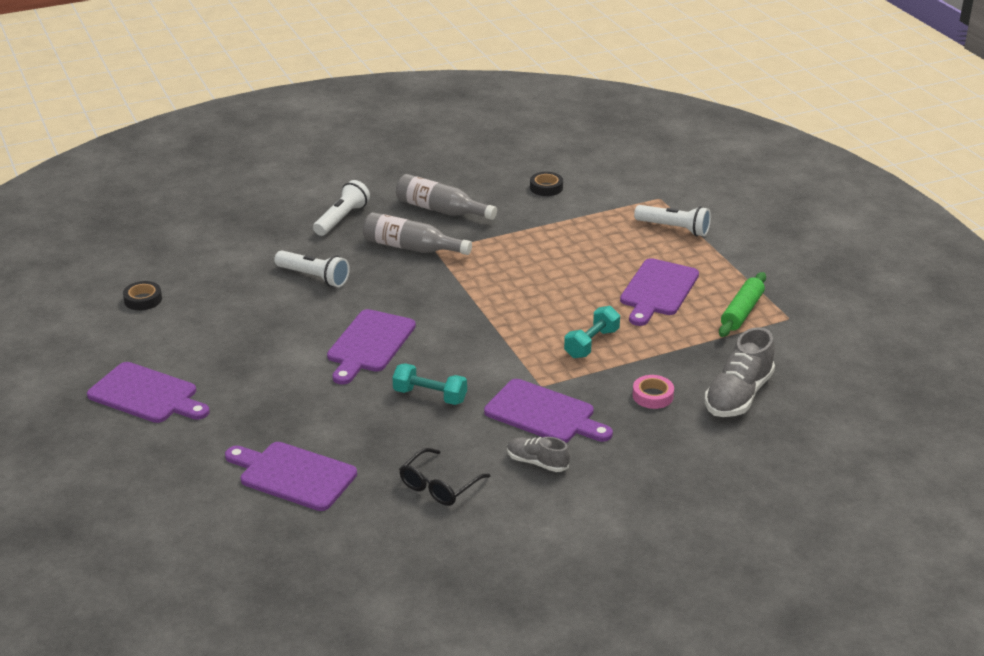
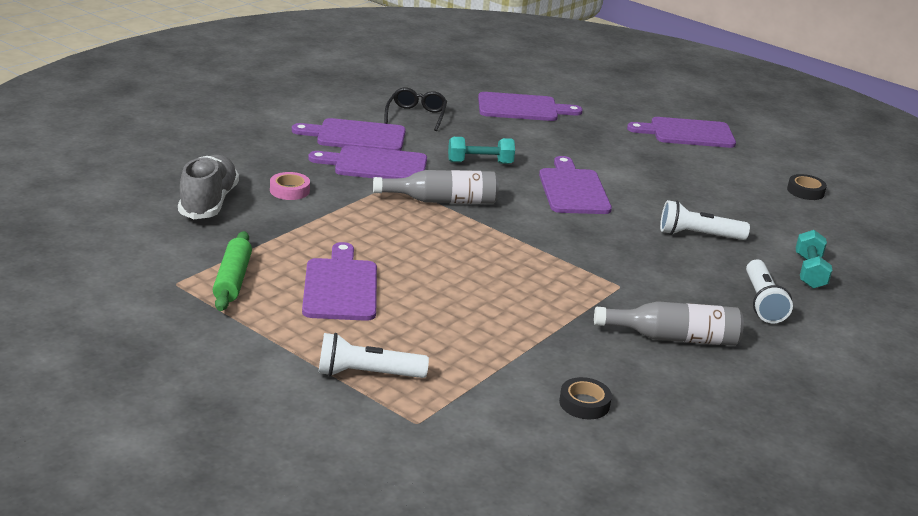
camera: 150 degrees right, 5 degrees down
grey bottle [363,212,472,255] -> grey bottle moved to [373,170,499,204]
grey shoe [507,437,570,472] -> purple cutting board [292,118,406,151]
turquoise dumbbell [564,306,620,358] -> turquoise dumbbell moved to [796,230,833,289]

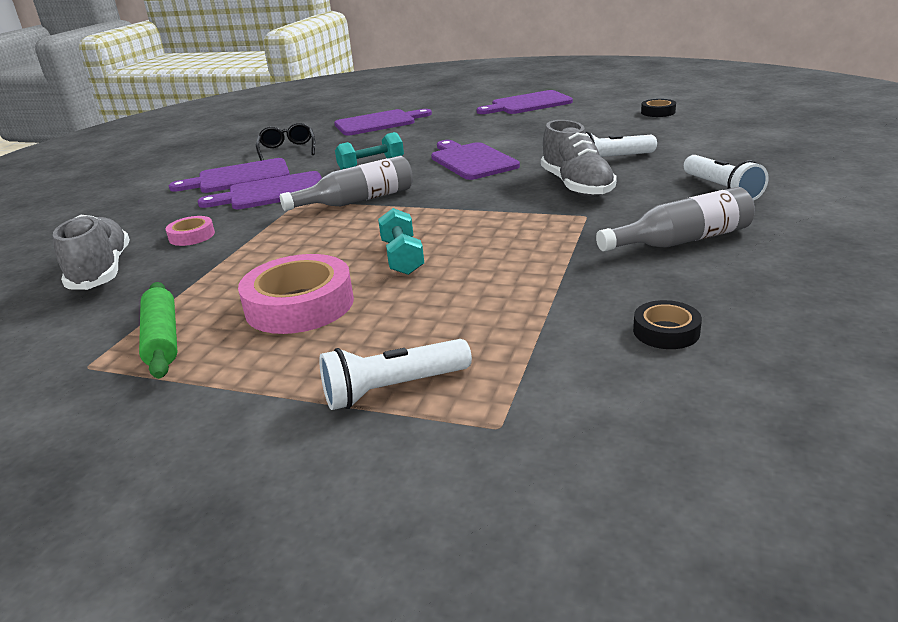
camera: 15 degrees left, 0 degrees up
purple cutting board [302,242,377,321] -> pink tape [238,254,354,334]
turquoise dumbbell [796,230,833,289] -> turquoise dumbbell moved to [378,208,424,275]
none -> grey shoe [541,120,617,197]

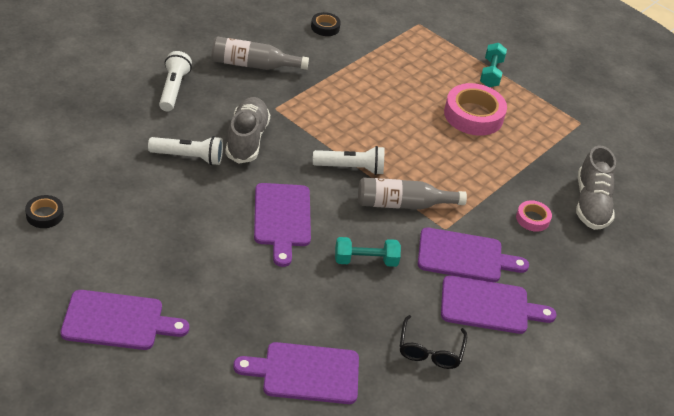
camera: 165 degrees left, 15 degrees up
green rolling pin [139,282,177,379] -> none
white flashlight [319,339,472,410] -> white flashlight moved to [313,146,384,175]
turquoise dumbbell [378,208,424,275] -> turquoise dumbbell moved to [480,43,507,87]

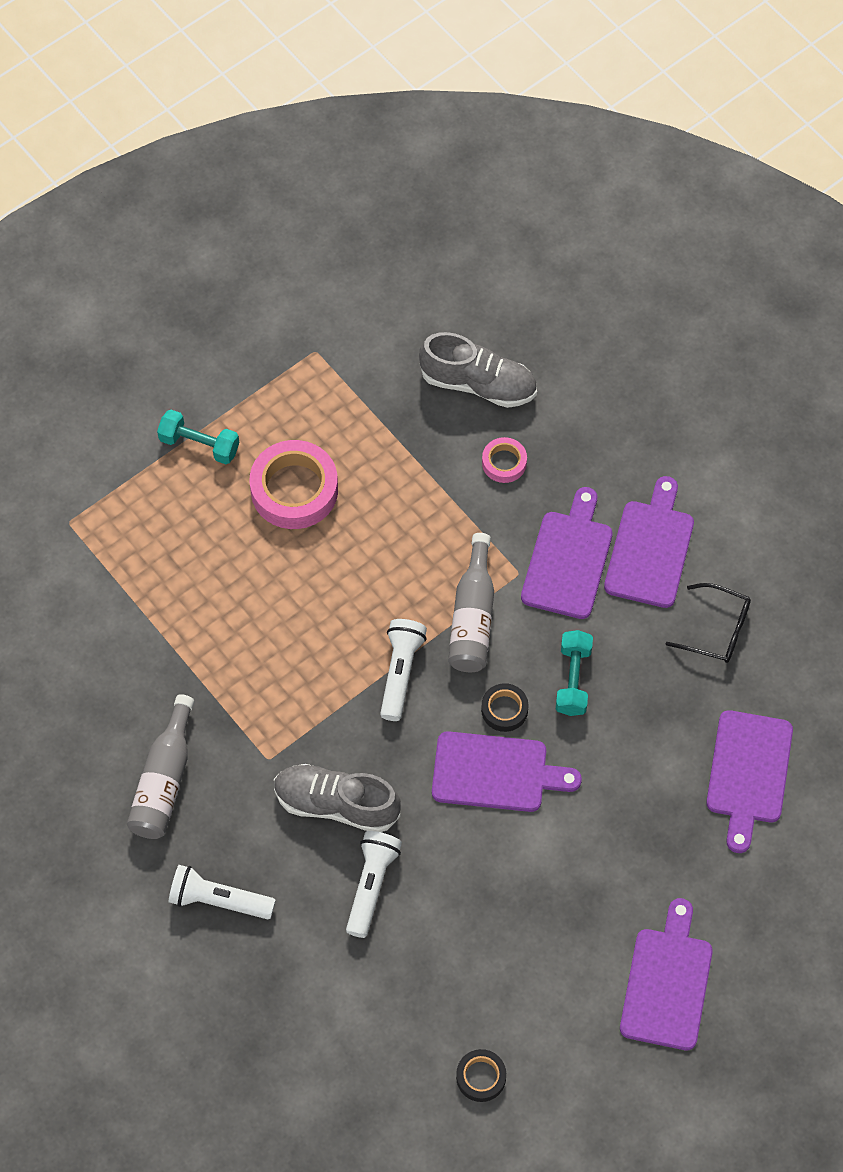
camera: 75 degrees left, 20 degrees up
black tape [311,12,341,36] -> black tape moved to [481,683,529,732]

